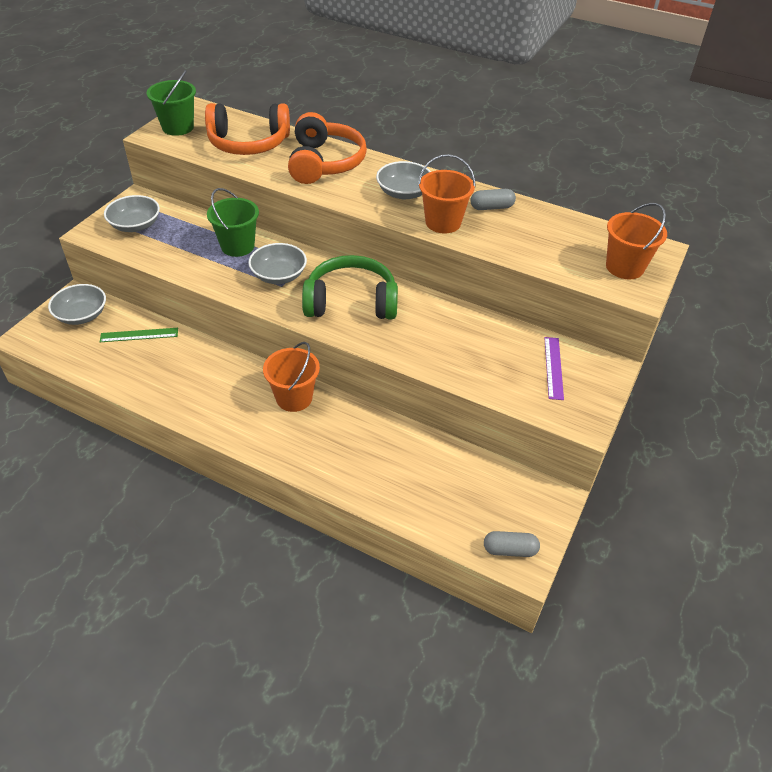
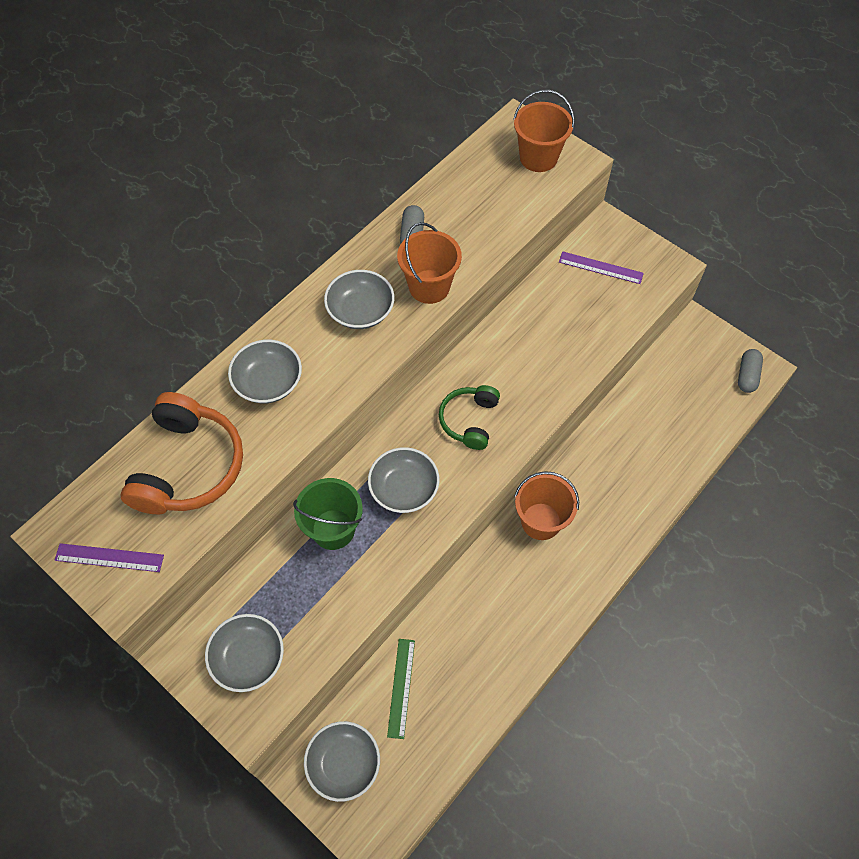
camera: 75 degrees left, 15 degrees up
green bucket [146,70,196,136] -> purple ruler [55,543,164,572]
orange headphones [288,112,367,184] -> grey bowl [228,340,302,404]
green headphones [302,255,398,320] -> green headphones [439,385,500,450], size x0.60

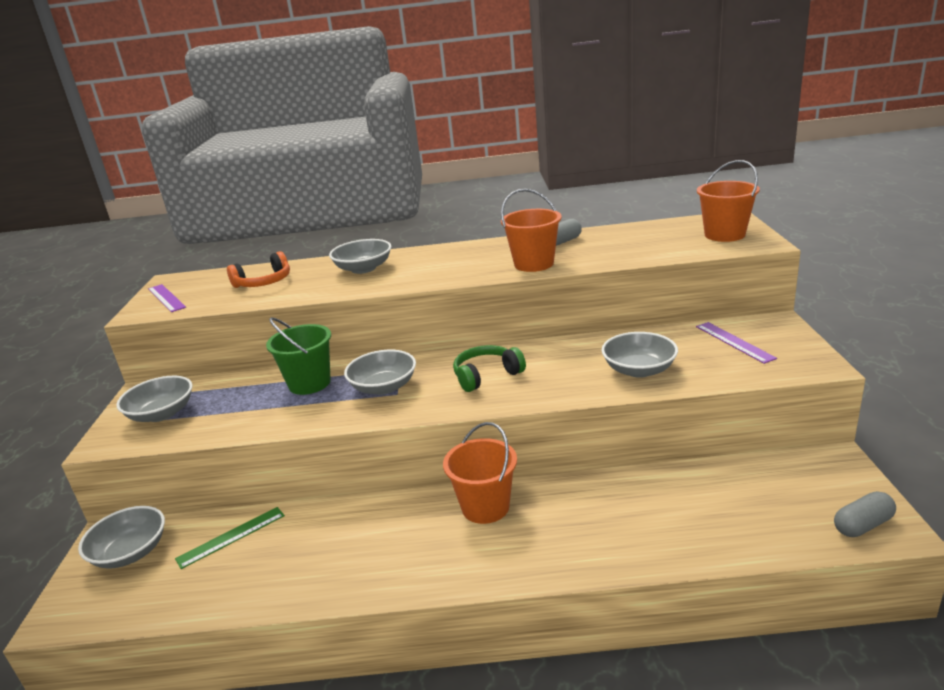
camera: 50 degrees right, 35 degrees down
orange headphones [120,392,243,514] -> orange headphones [227,251,290,288], size x0.60
grey bowl [324,270,394,329] -> grey bowl moved to [602,332,678,378]

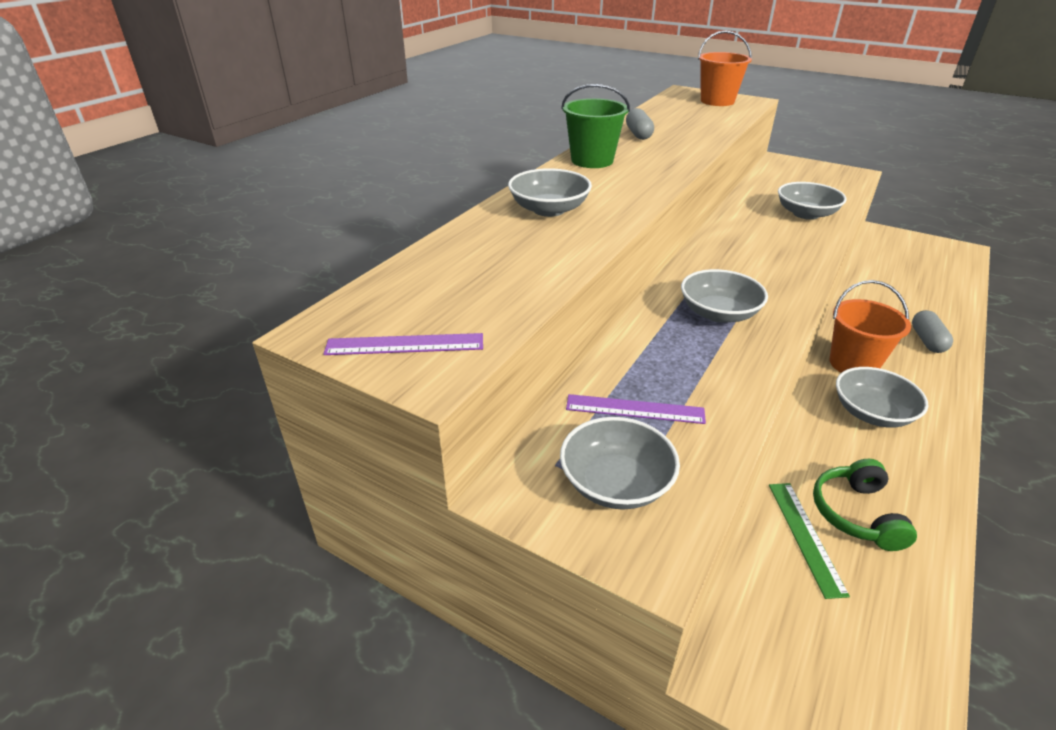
camera: 60 degrees left, 10 degrees up
grey bowl [78,506,165,569] -> grey bowl moved to [836,367,928,428]
orange headphones [227,251,290,288] -> none
green bucket [266,317,331,395] -> green bucket moved to [561,84,630,168]
green headphones [453,345,526,392] -> green headphones moved to [813,459,917,551]
orange bucket [501,189,562,272] -> none
purple ruler [696,322,777,364] -> purple ruler moved to [566,394,706,424]
grey capsule [834,491,896,537] -> grey capsule moved to [912,310,953,353]

